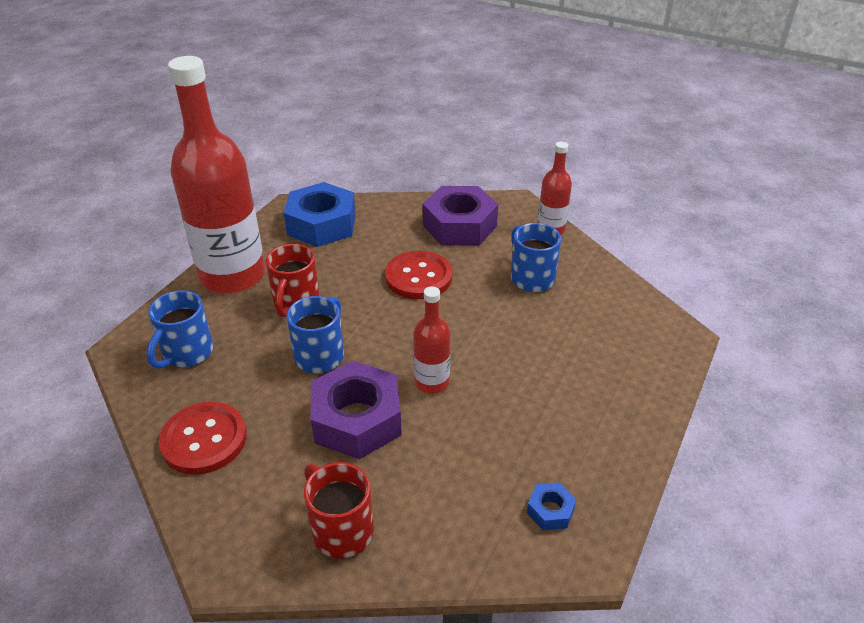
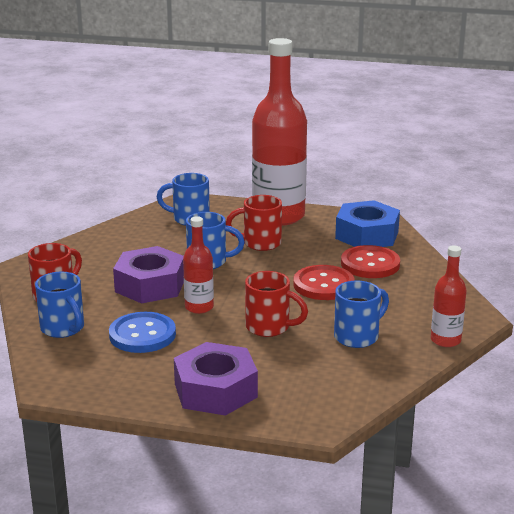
camera: 75 degrees right, 15 degrees down
red button [159,402,247,475] -> red button moved to [341,245,400,278]
purple nut [423,186,498,246] -> purple nut moved to [174,342,258,416]
blue nut [527,482,576,530] -> none
none -> blue mug [35,272,84,338]
none -> blue button [109,312,176,353]
none -> red mug [245,271,308,337]

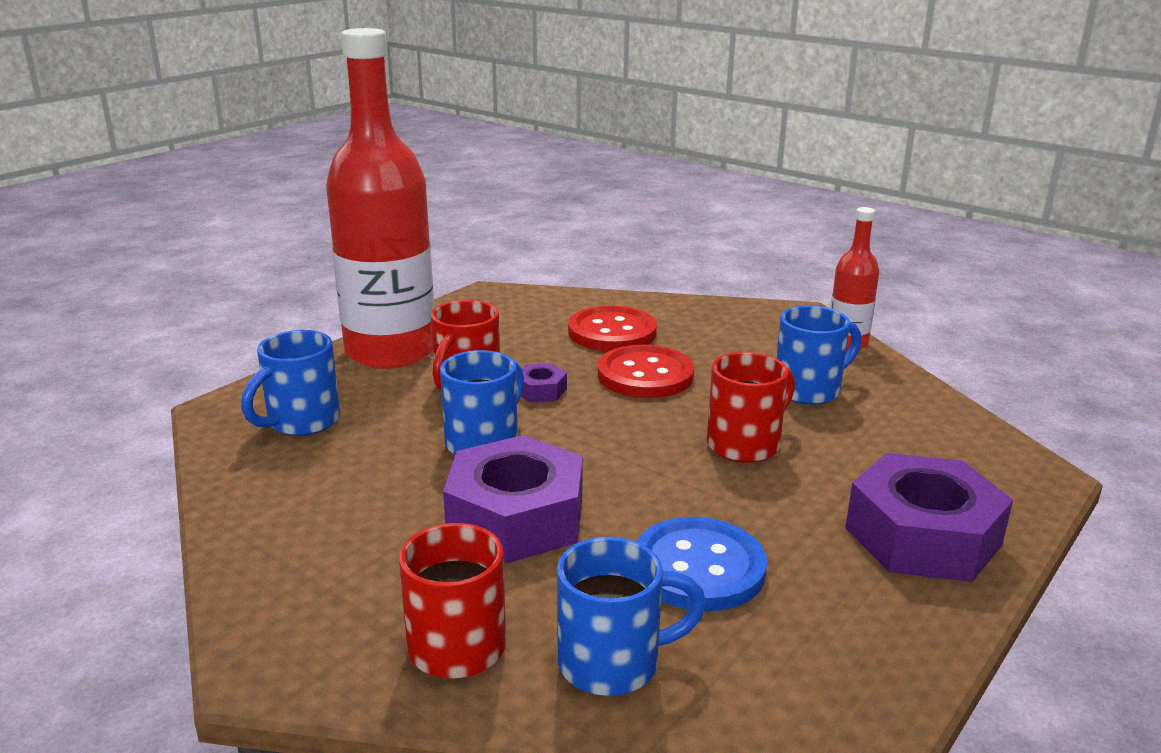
camera: 65 degrees left, 0 degrees up
red bottle [183,216,214,314] -> none
blue mug [334,280,389,348] -> blue mug turned 75 degrees clockwise [776,305,861,405]
blue nut [335,200,400,247] -> none
none -> purple nut [521,363,567,403]

